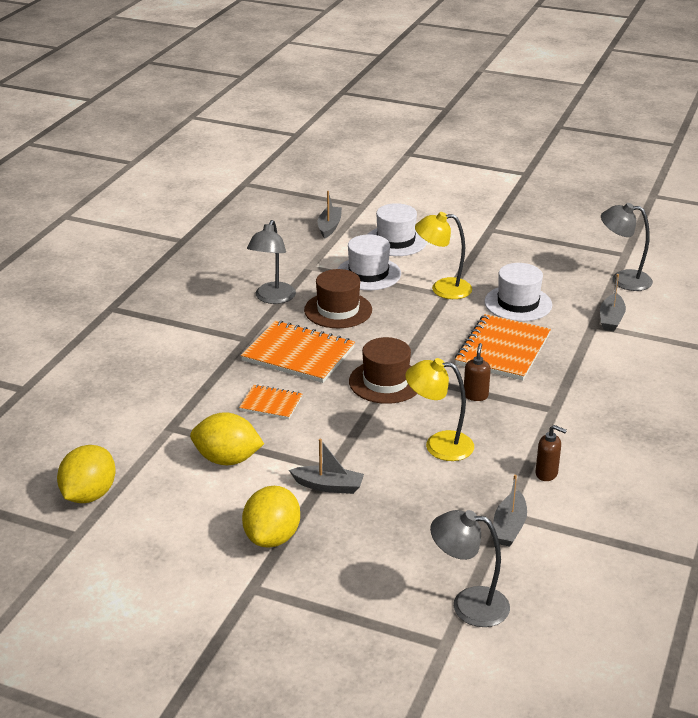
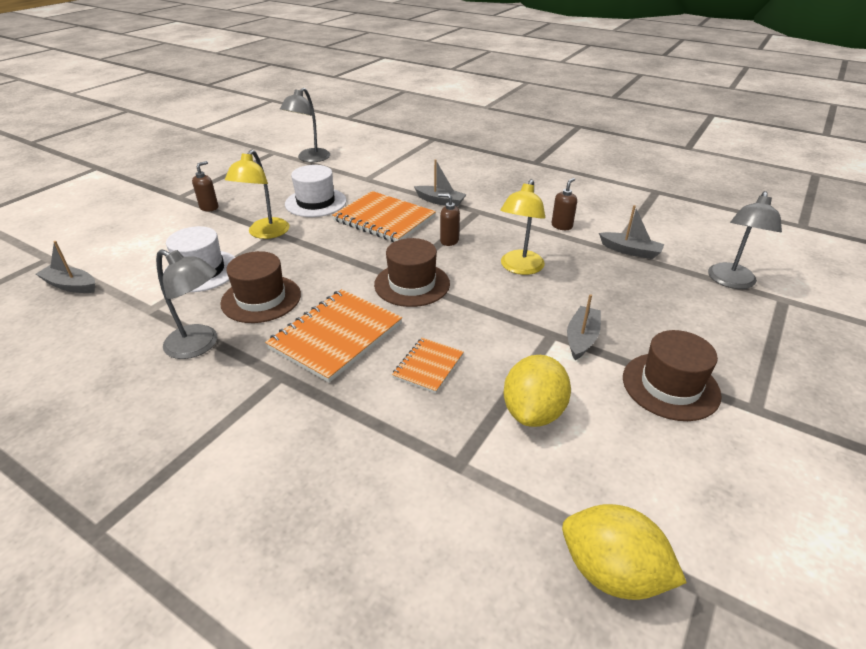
camera: 80 degrees left, 5 degrees up
yellow lemon [242,486,300,548] -> brown hat [623,330,722,421]
white hat [368,203,427,256] -> none
grey boat [600,274,626,331] -> grey boat moved to [414,160,467,206]
none -> brown soap dispenser [192,161,218,211]

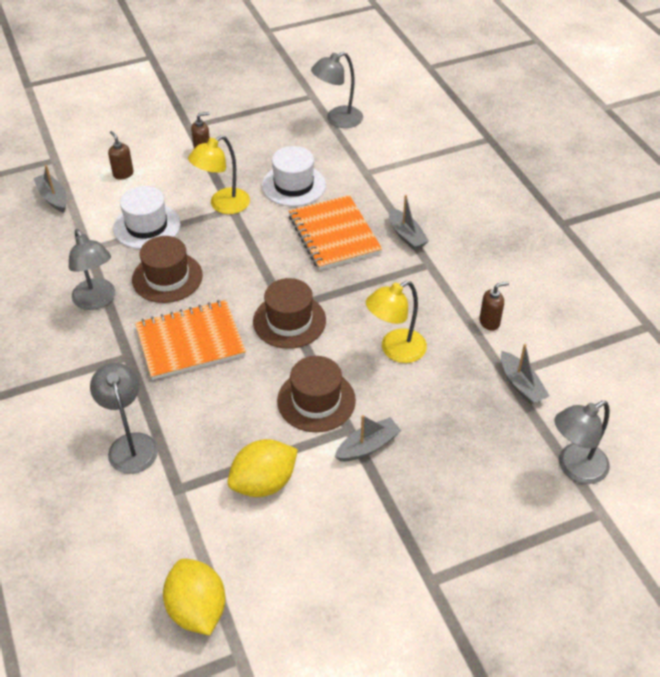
camera: 35 degrees right, 10 degrees up
orange notebook [392,338,464,393] -> none
brown soap dispenser [438,193,460,246] -> brown soap dispenser moved to [108,131,134,180]
brown hat [623,330,722,421] -> brown hat moved to [277,356,356,432]
none -> grey lamp [90,363,158,474]

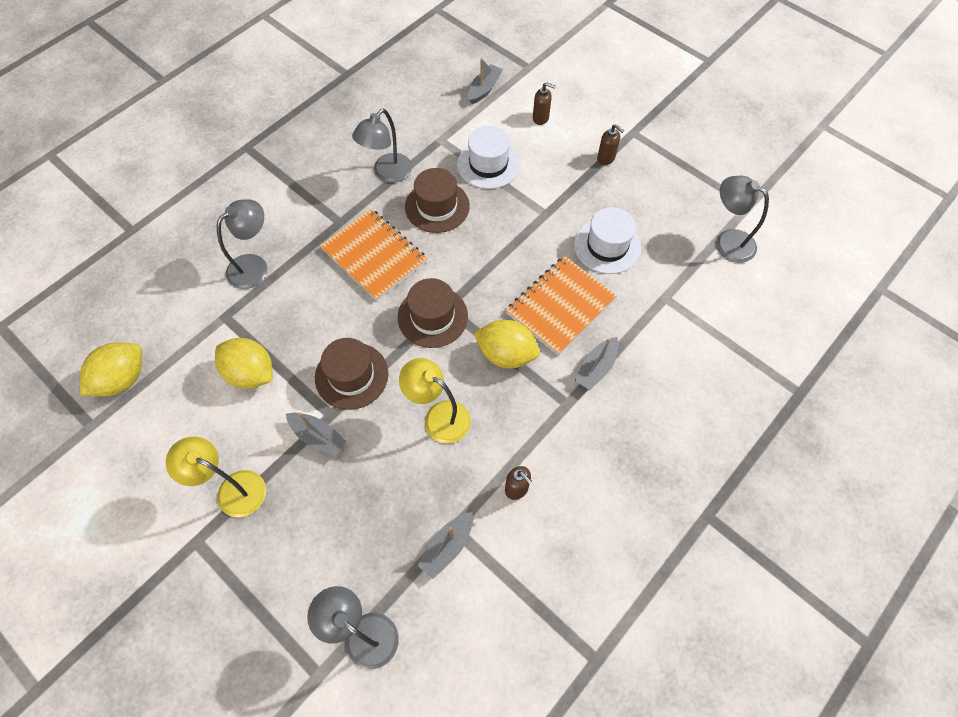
camera: 65 degrees right, 15 degrees up
brown soap dispenser [108,131,134,180] -> brown soap dispenser turned 75 degrees clockwise [533,82,556,125]
yellow lamp [188,135,250,214] -> yellow lamp moved to [166,437,266,517]
none -> yellow lemon [474,320,540,368]

